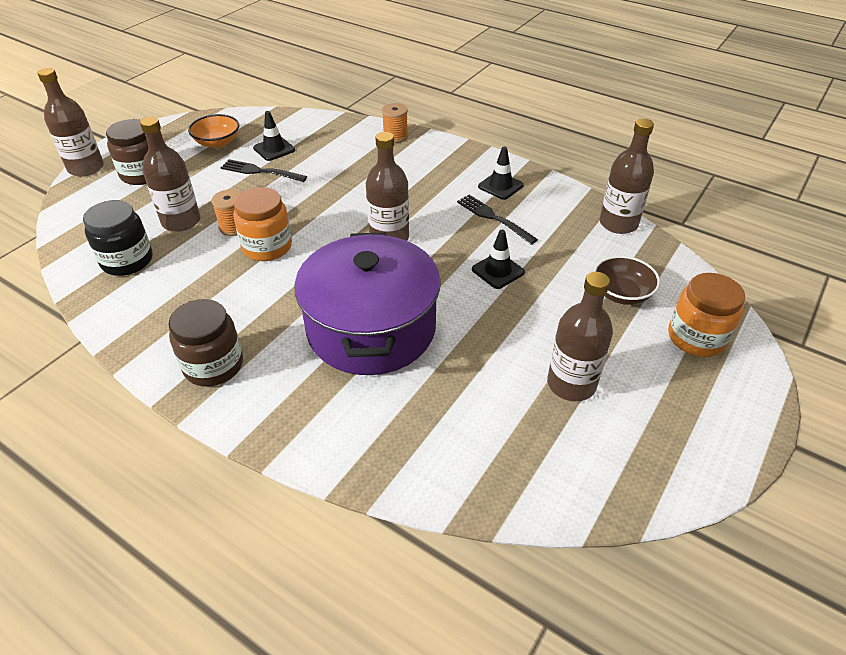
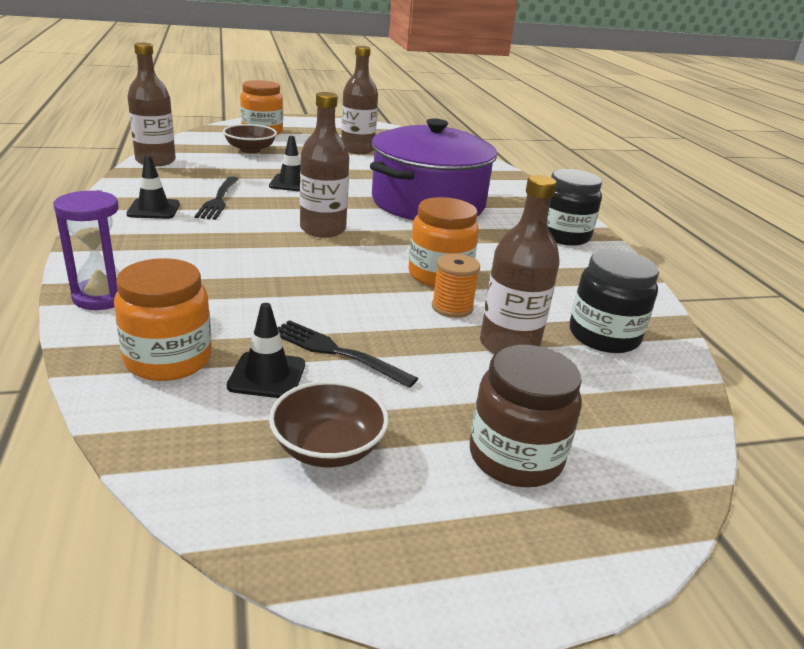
camera: 140 degrees left, 15 degrees down
brown bottle [37,68,104,177] -> none
brown jar [168,299,243,387] -> black jar [547,169,602,245]
orange bowl [188,114,239,148] -> brown bowl [269,381,389,467]
black fork [221,159,307,182] -> black fork turned 150 degrees clockwise [277,320,418,388]
orange spool [382,103,408,143] -> purple hourglass [53,190,120,310]
none -> orange jar [114,258,212,381]

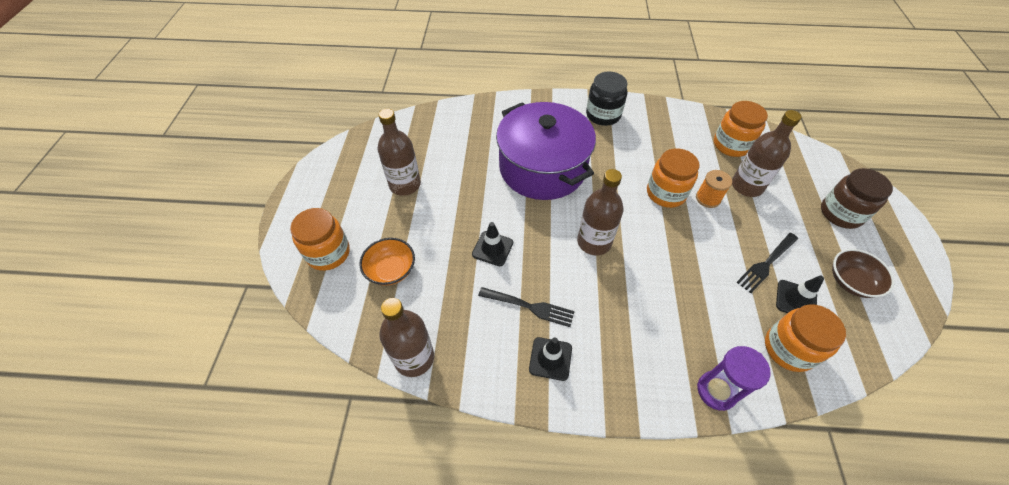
camera: 70 degrees left, 25 degrees up
brown bowl [223,124,277,153] -> orange bowl [359,238,415,286]
black jar [570,249,659,353] -> orange jar [714,101,768,157]

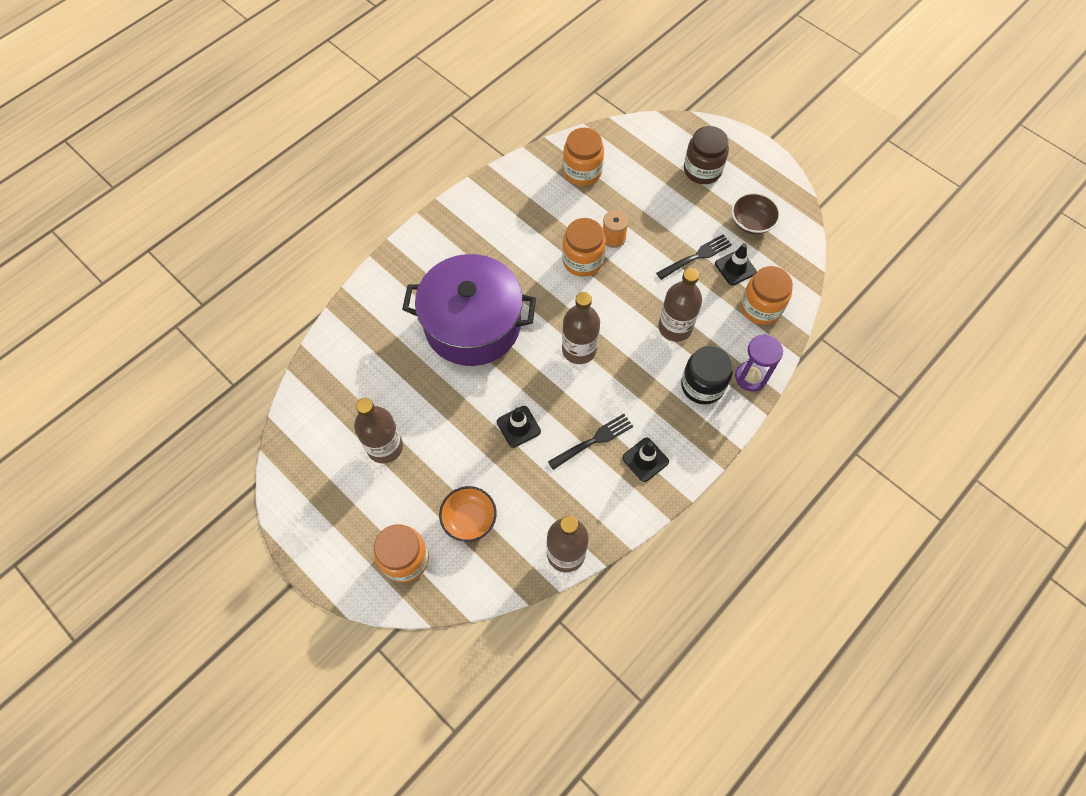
camera: 50 degrees left, 10 degrees up
black jar [586,71,627,126] -> black jar moved to [681,346,732,405]
brown bottle [732,110,801,197] -> brown bottle moved to [658,268,702,342]
black fork [737,233,798,293] -> black fork turned 120 degrees counterclockwise [656,235,732,280]

